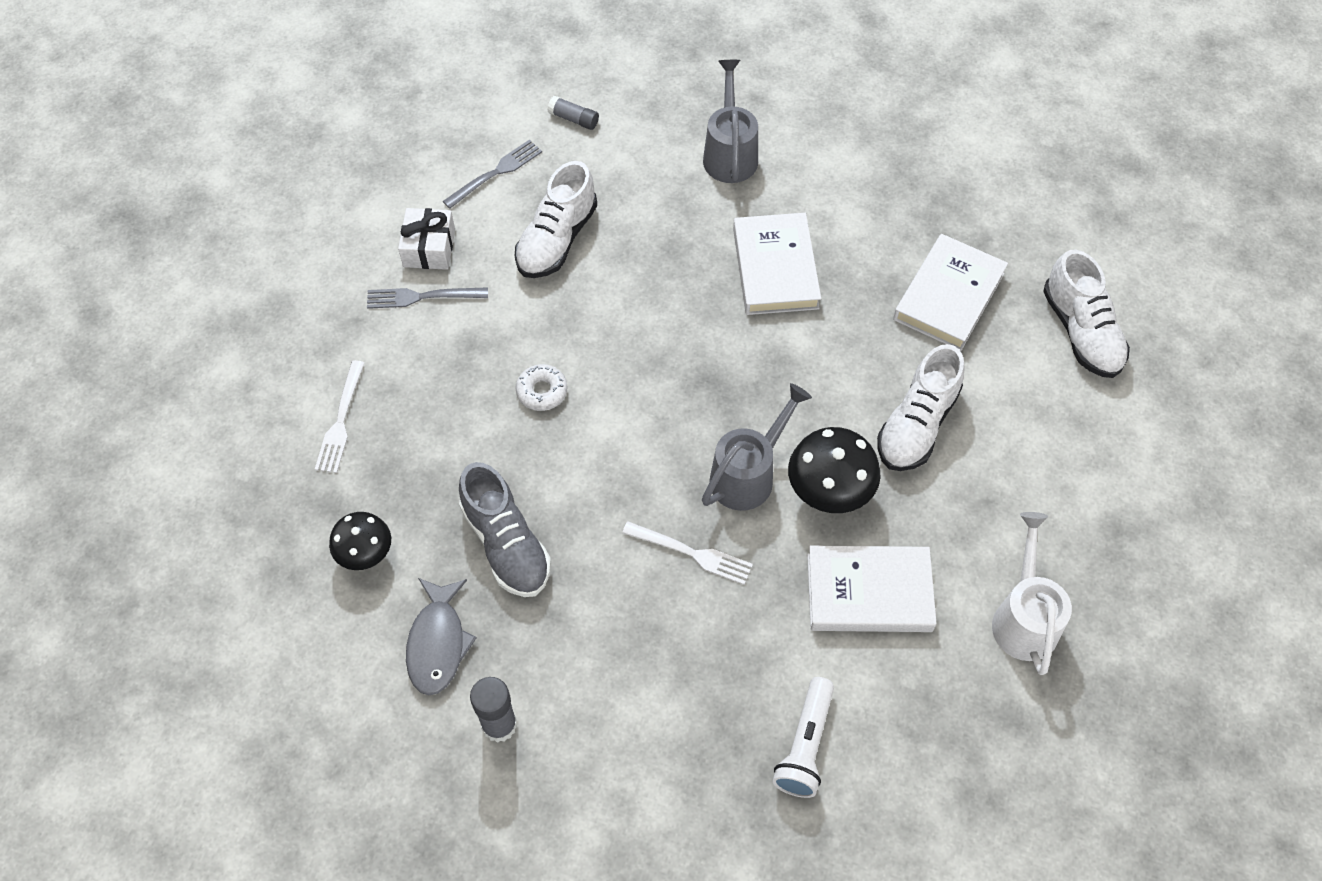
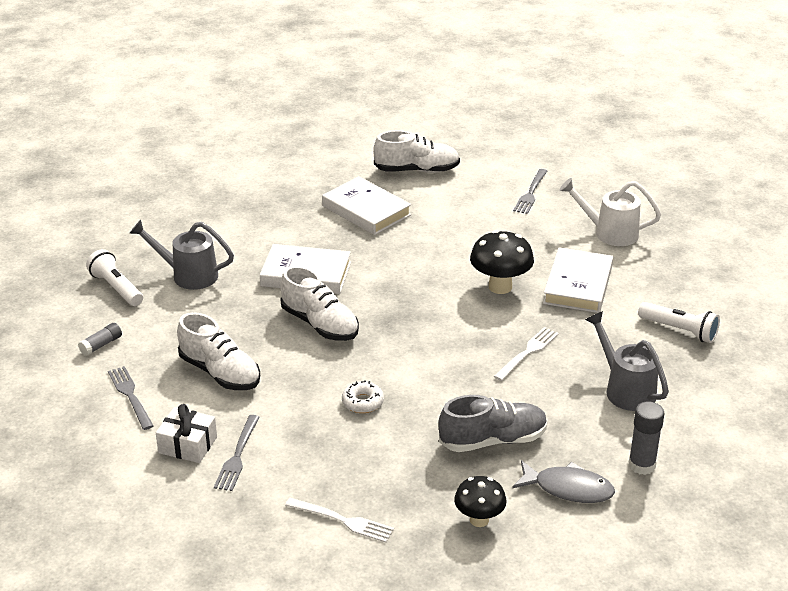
camera: 75 degrees left, 25 degrees down
grey watering can [702,383,812,511] -> grey watering can moved to [585,311,669,411]
white shoe [877,344,965,471] -> white shoe moved to [280,266,359,341]
none -> white flashlight [86,249,143,306]
none -> grey fork [513,169,547,214]

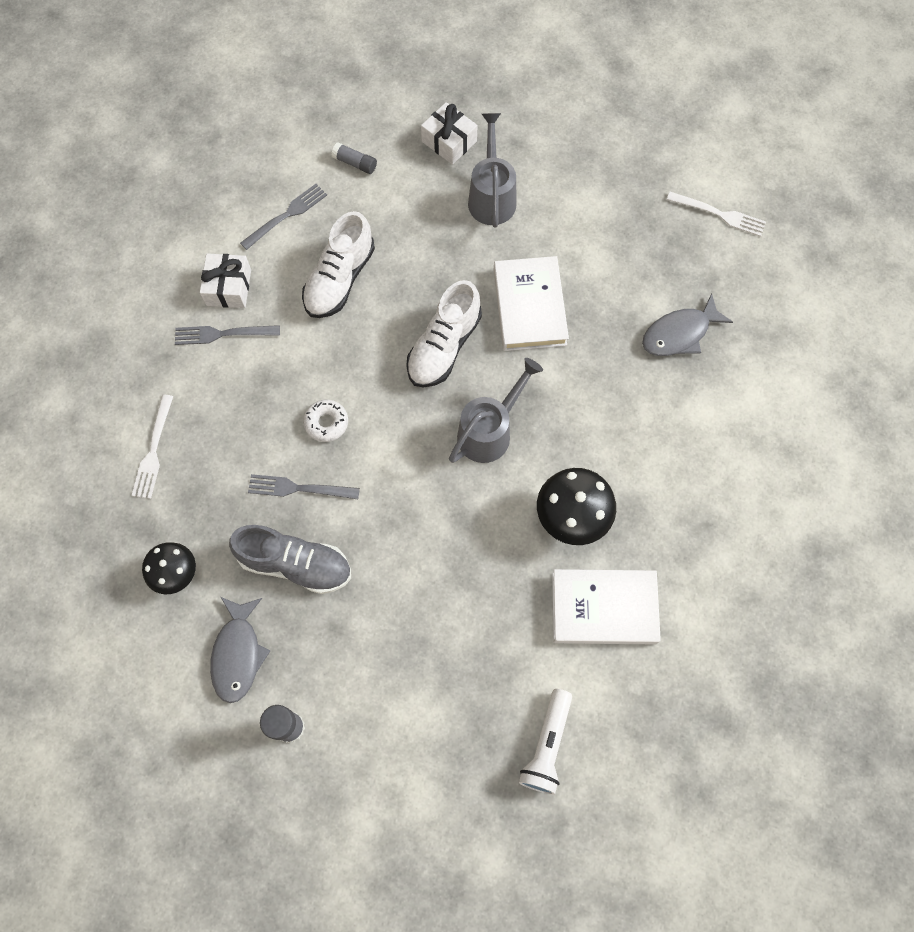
camera: 75 degrees right, 35 degrees up
white flashlight [86,249,143,306] -> white gift [421,102,477,165]
white book [322,176,412,235] -> grey fish [642,293,733,356]
white shoe [373,130,460,173] -> none
grey shoe [438,395,548,452] -> grey shoe turned 45 degrees counterclockwise [229,525,351,594]
white fork [494,327,559,381] -> white fork moved to [667,192,766,237]
grey fork [513,169,547,214] -> grey fork moved to [248,474,360,499]
white watering can [559,178,661,246] -> none
grey watering can [585,311,669,411] -> grey watering can moved to [449,358,543,463]

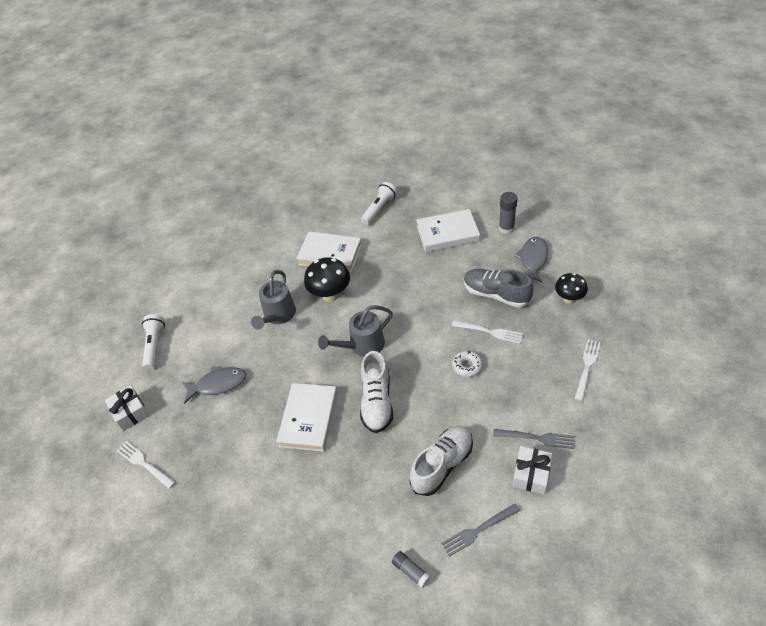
camera: 160 degrees left, 20 degrees down
grey fork [248,474,360,499] -> white fork [452,320,523,344]
white shoe [406,280,482,388] -> white shoe turned 135 degrees clockwise [360,351,393,433]
white gift [421,102,477,165] -> white gift moved to [105,385,149,431]
grey watering can [468,113,516,228] -> grey watering can moved to [251,270,296,329]
none -> white flashlight [142,314,165,370]
none -> white book [416,209,480,252]

